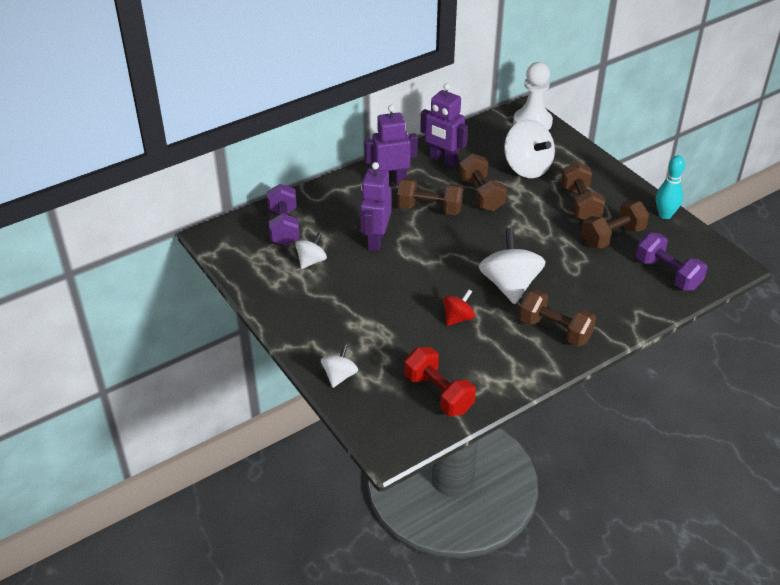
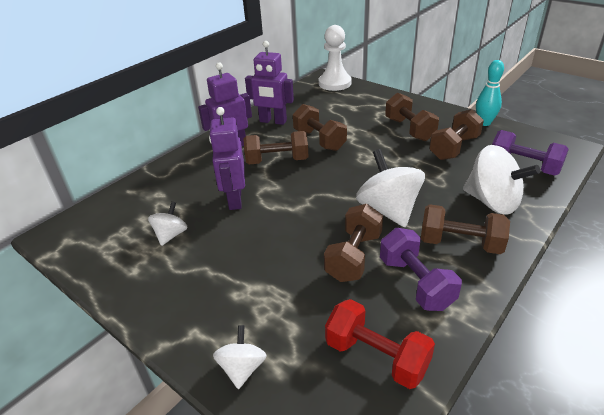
camera: 15 degrees left, 5 degrees down
purple dumbbell [267,184,300,246] -> purple dumbbell moved to [380,228,462,311]
red spinning top [443,289,475,326] -> brown dumbbell [324,204,383,282]
white spinning top [504,120,555,178] -> white spinning top moved to [463,145,540,215]

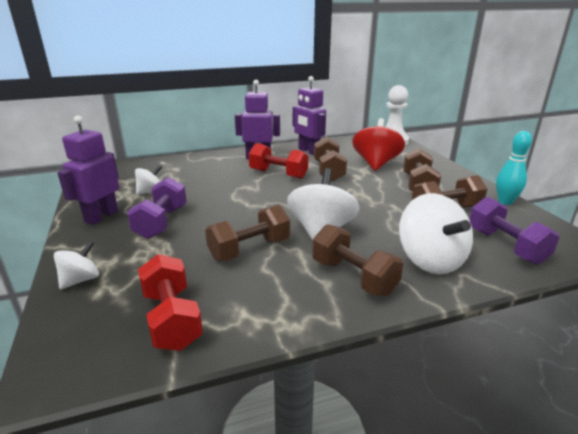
camera: 30 degrees right, 10 degrees down
purple robot [209,107,245,210] -> purple robot moved to [57,115,119,225]
brown dumbbell [243,131,308,164] -> red dumbbell [249,143,308,179]
purple dumbbell [380,228,462,311] -> purple dumbbell moved to [127,177,187,239]
none -> red spinning top [352,118,405,171]

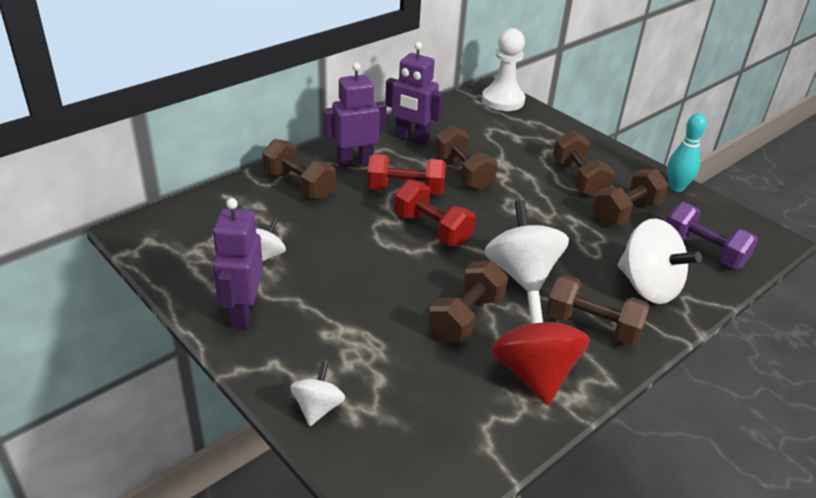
camera: 25 degrees left, 10 degrees up
purple dumbbell [127,177,187,239] -> none
red dumbbell [138,254,203,351] -> red dumbbell moved to [394,180,476,246]
red spinning top [352,118,405,171] -> red spinning top moved to [491,291,590,405]
none -> brown dumbbell [262,139,336,200]

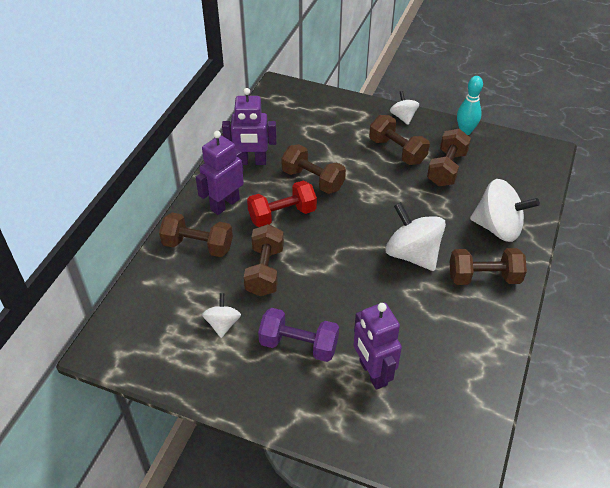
camera: 25 degrees left, 10 degrees up
purple robot [212,198,263,329] -> purple robot moved to [354,302,402,390]
white spinning top [290,361,345,426] -> white spinning top moved to [390,91,419,125]
red dumbbell [394,180,476,246] -> none
brown dumbbell [428,260,508,342] -> brown dumbbell moved to [244,224,284,296]
white pawn [482,28,525,111] -> none
red spinning top [491,291,590,405] -> none
purple dumbbell [666,202,758,269] -> purple dumbbell moved to [258,308,339,362]

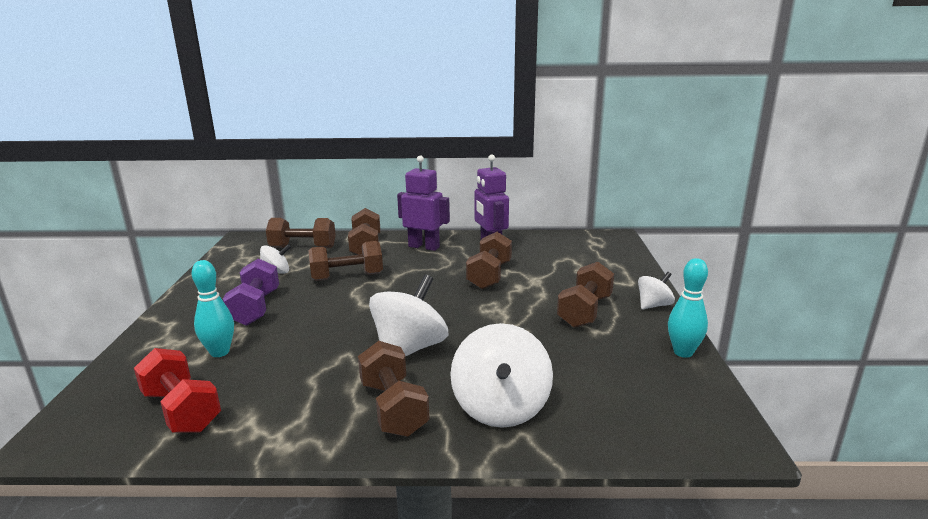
camera: 70 degrees right, 25 degrees down
red dumbbell [247,181,317,227] -> red dumbbell moved to [134,348,221,433]
purple robot [354,302,402,390] -> turquoise bowling pin [192,260,234,357]
brown dumbbell [427,129,471,186] -> brown dumbbell moved to [266,218,336,248]

